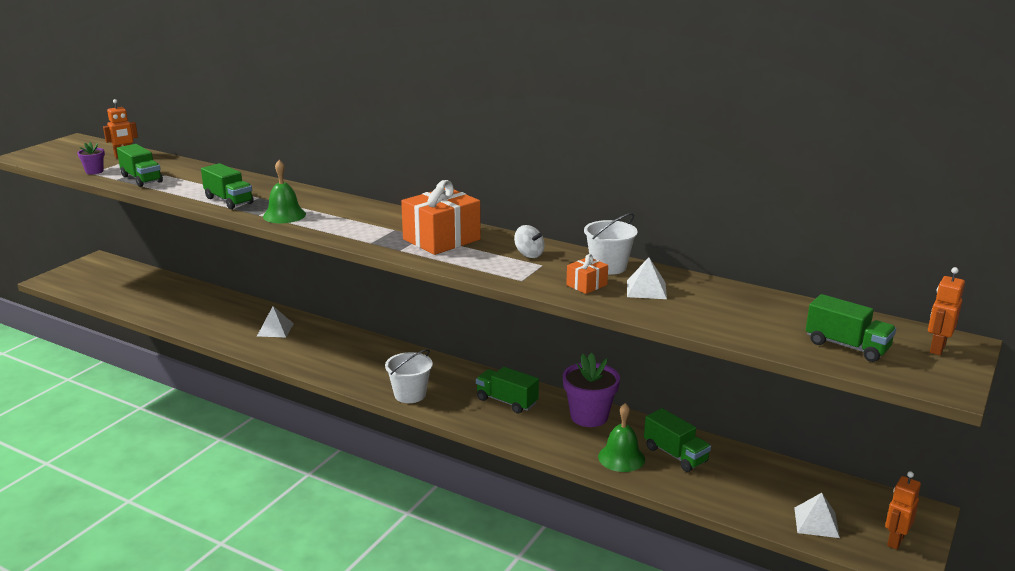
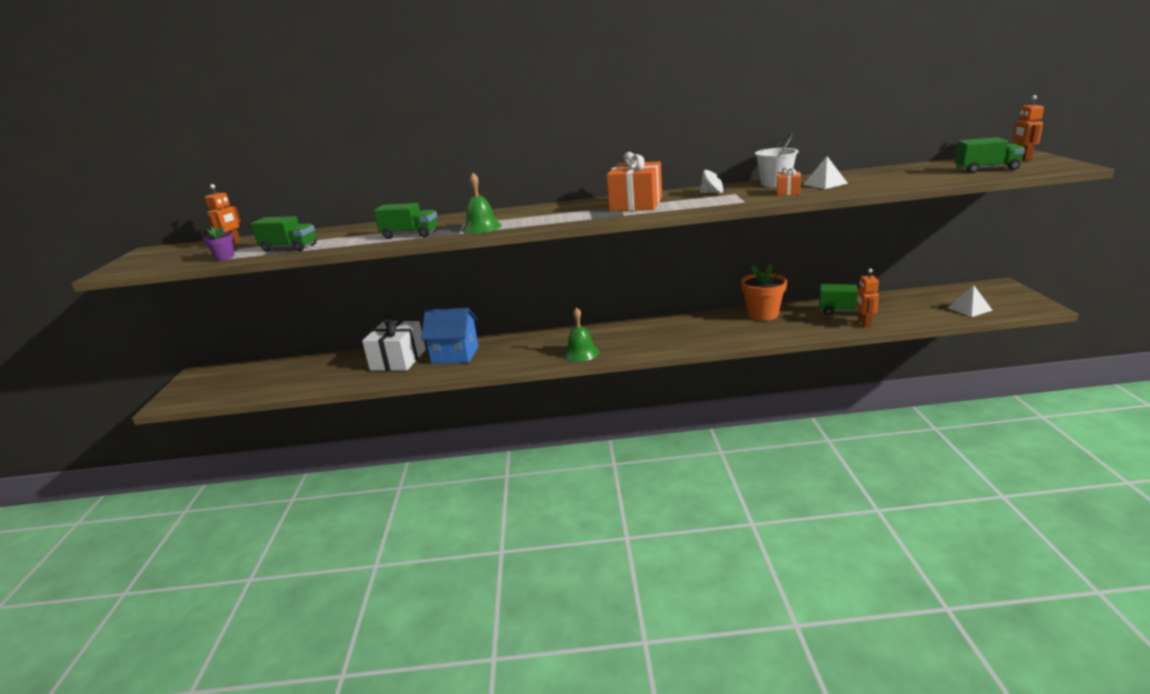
camera: 30 degrees left, 0 degrees up
white pyramid [257,306,294,337] -> blue house [421,308,479,364]
white bucket [385,349,433,403] -> none
green truck [476,367,539,413] -> none
purple flower pot [563,353,620,427] -> orange flower pot [741,263,787,321]
green bell [598,403,645,472] -> green bell moved to [563,307,599,362]
orange robot [885,471,921,550] -> orange robot moved to [856,269,879,327]
none -> white gift [362,315,426,371]

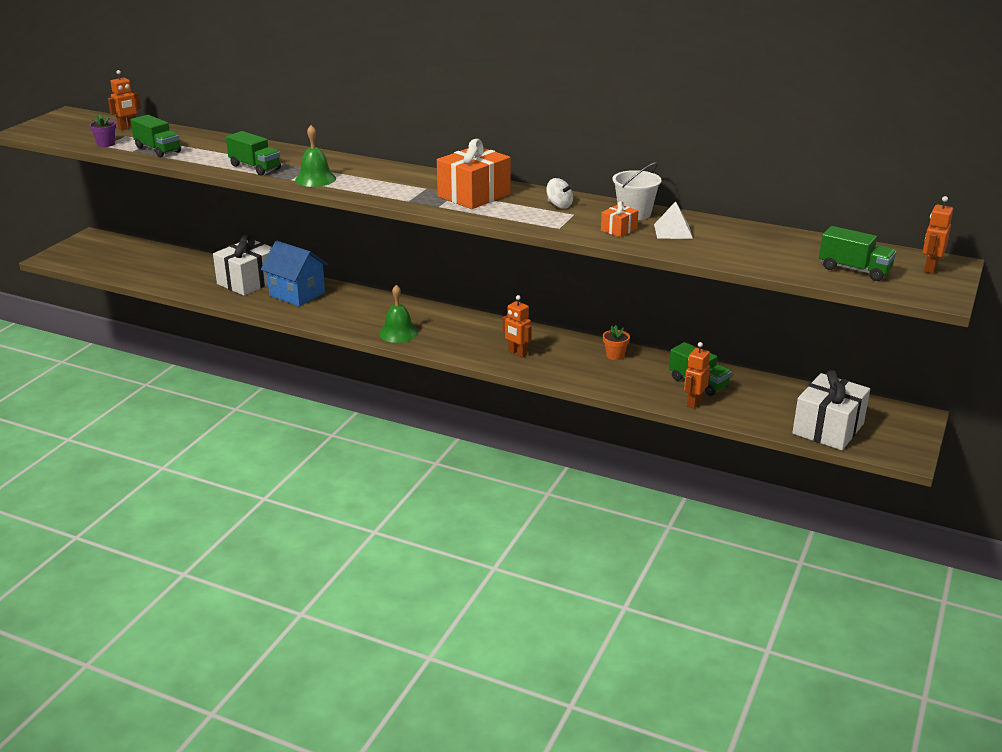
camera: 25 degrees right, 5 degrees up
orange flower pot [741,263,787,321] -> orange flower pot [603,325,630,360], size x0.52
white pyramid [948,285,993,317] -> white gift [792,370,870,450]
none -> orange robot [503,295,532,358]

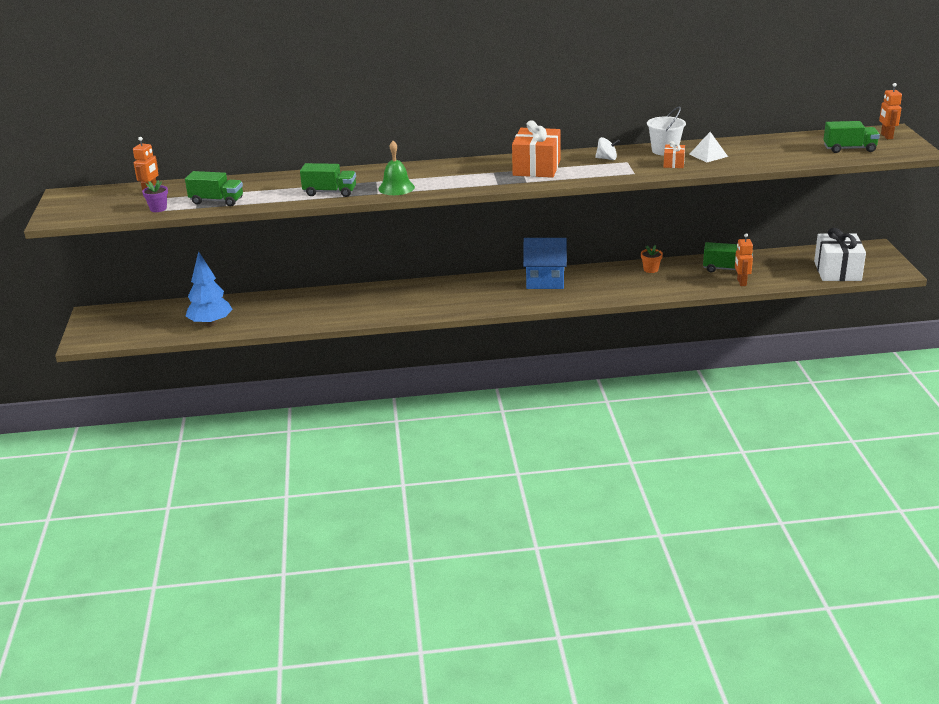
camera: 30 degrees left, 0 degrees up
white gift [213,234,272,296] -> none
blue house [261,240,328,306] -> blue house moved to [523,238,567,289]
green bell [379,285,418,343] -> none
orange robot [503,295,532,358] -> none
none -> blue tree [185,251,233,327]

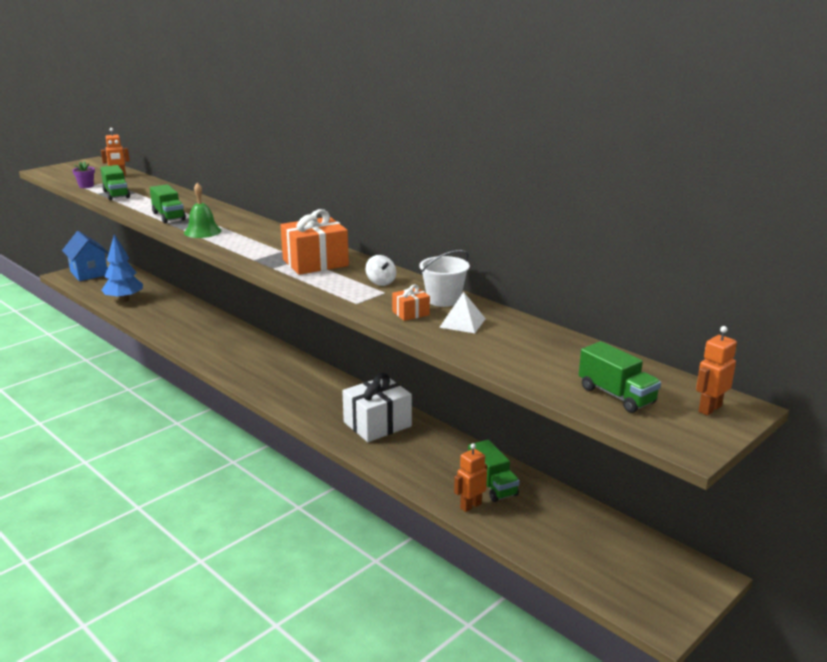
camera: 50 degrees right, 5 degrees down
blue house [523,238,567,289] -> blue house moved to [62,231,109,281]
orange flower pot [641,245,663,273] -> none
white gift [814,228,866,281] -> white gift moved to [342,373,412,442]

